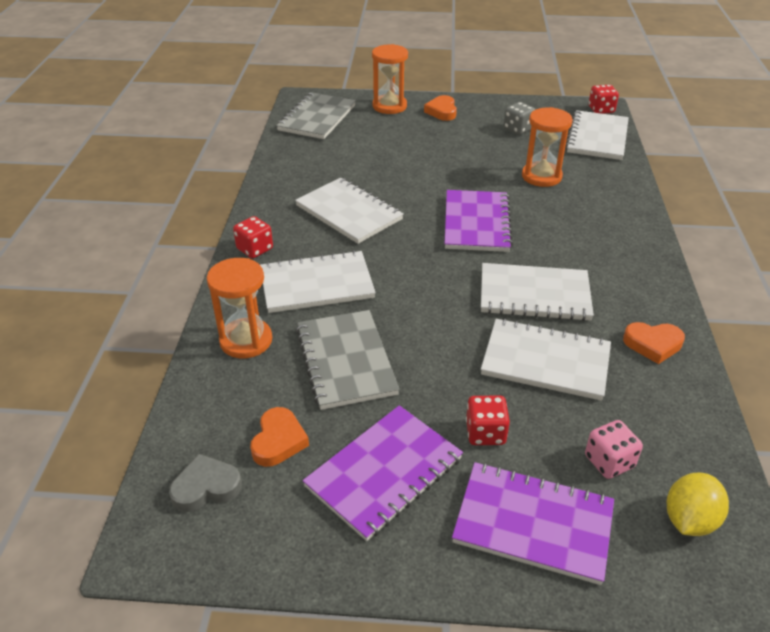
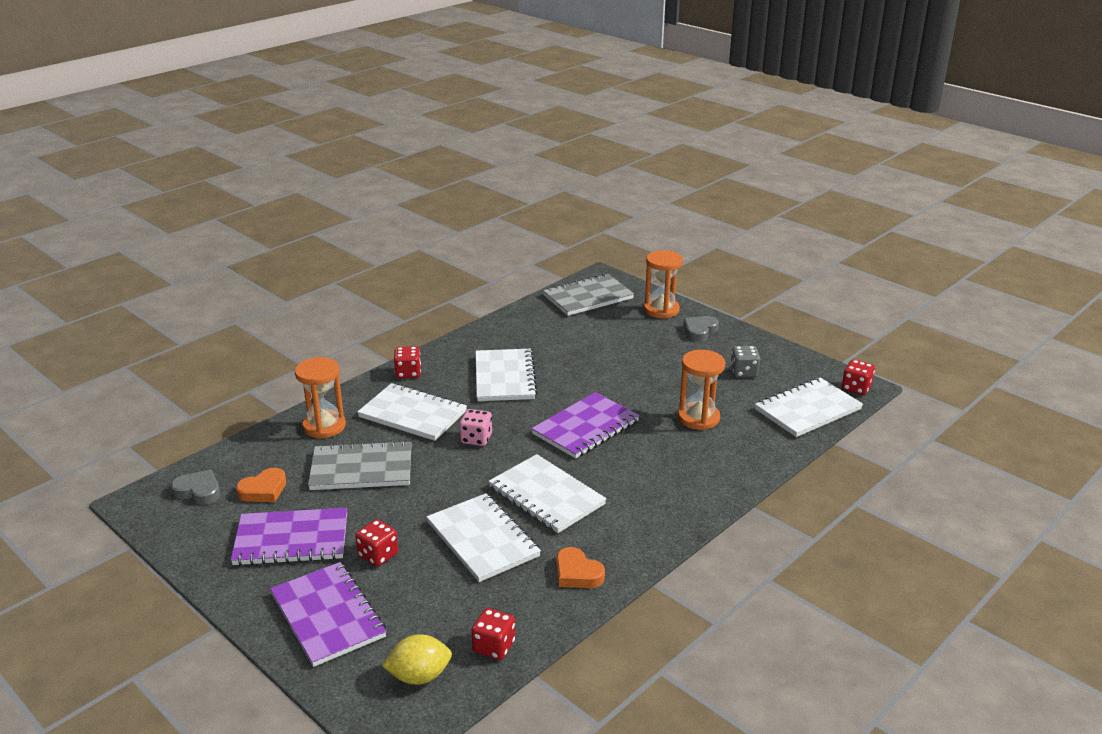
camera: 40 degrees right, 10 degrees down
grey notebook [296,310,400,410] -> grey notebook turned 60 degrees clockwise [308,440,412,490]
orange heart [424,95,457,121] -> grey heart [683,316,719,342]
pink dice [585,420,643,479] -> pink dice moved to [460,409,492,446]
none -> red dice [471,608,515,660]

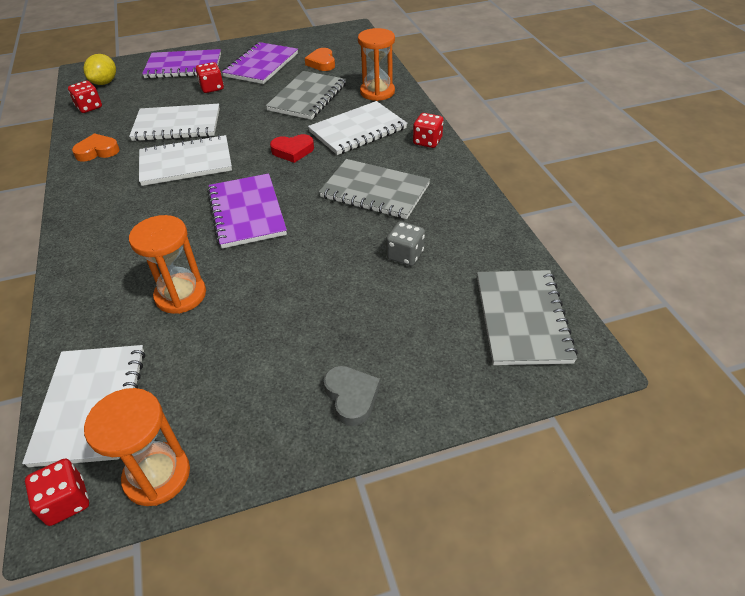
camera: 120 degrees right, 15 degrees up
grey heart [171,470,220,505] -> none
pink dice [460,409,492,446] -> red heart [270,134,314,163]
white notebook [475,349,538,401] -> grey notebook [319,159,430,219]
orange hourglass [644,250,683,319] -> orange hourglass moved to [84,388,190,506]
grey dice [731,346,760,378] -> grey dice moved to [386,221,425,266]

